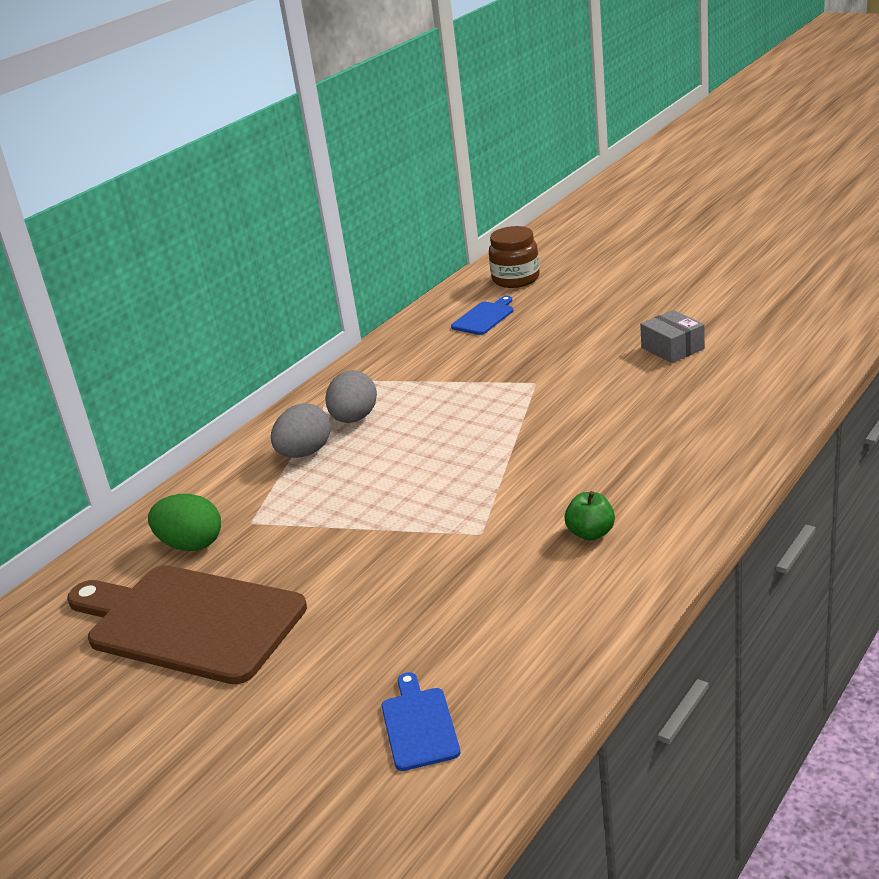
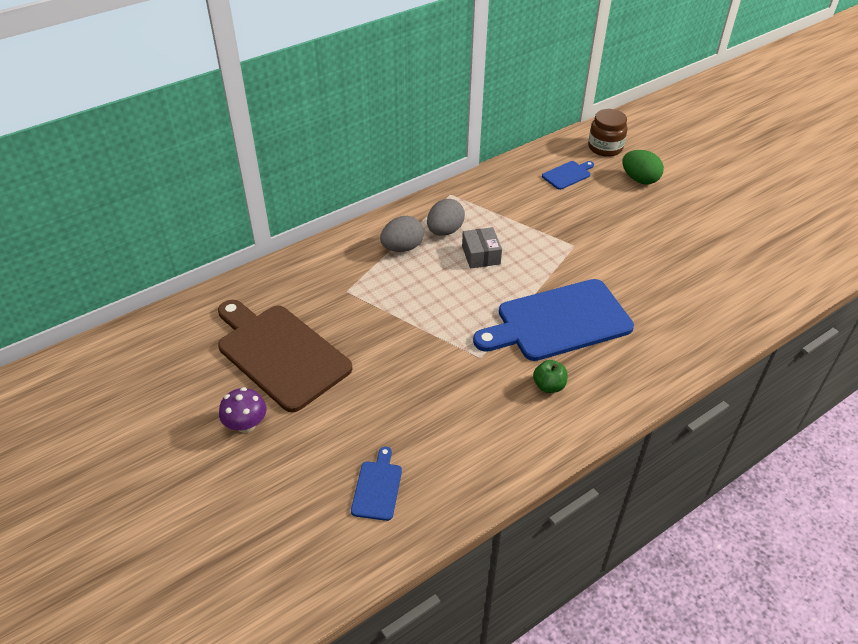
camera: 15 degrees right, 15 degrees up
green egg [148,494,221,551] -> green egg moved to [622,150,664,184]
grey box [640,310,705,363] -> grey box moved to [462,227,502,269]
none -> purple mushroom [219,387,267,433]
none -> blue cutting board [473,279,634,361]

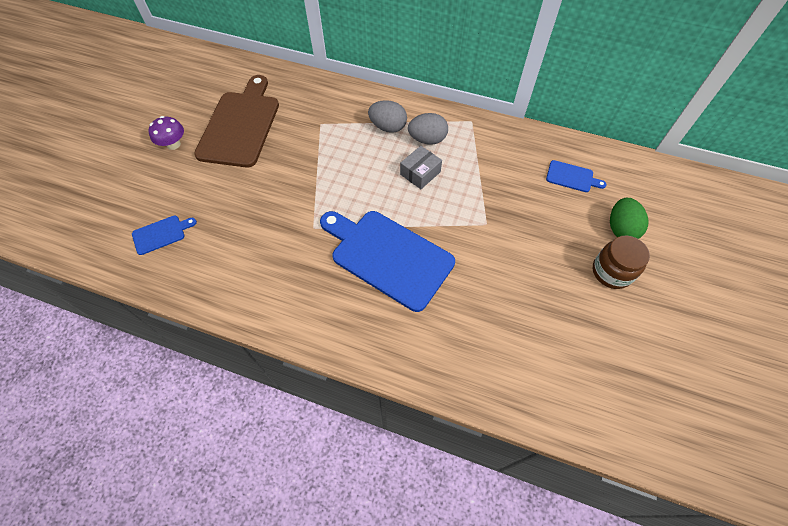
camera: 55 degrees right, 15 degrees up
green apple [533,360,568,393] -> none
brown jar [588,109,627,157] -> brown jar moved to [593,236,650,289]

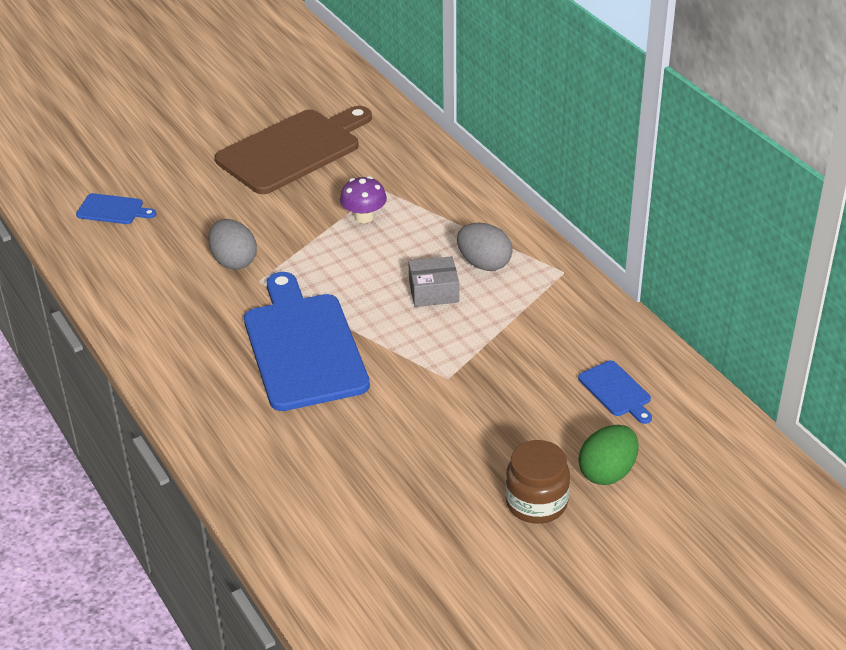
camera: 40 degrees right, 20 degrees down
purple mushroom [148,116,184,150] -> purple mushroom moved to [340,176,387,223]
grey egg [368,100,407,133] -> grey egg moved to [208,219,257,270]

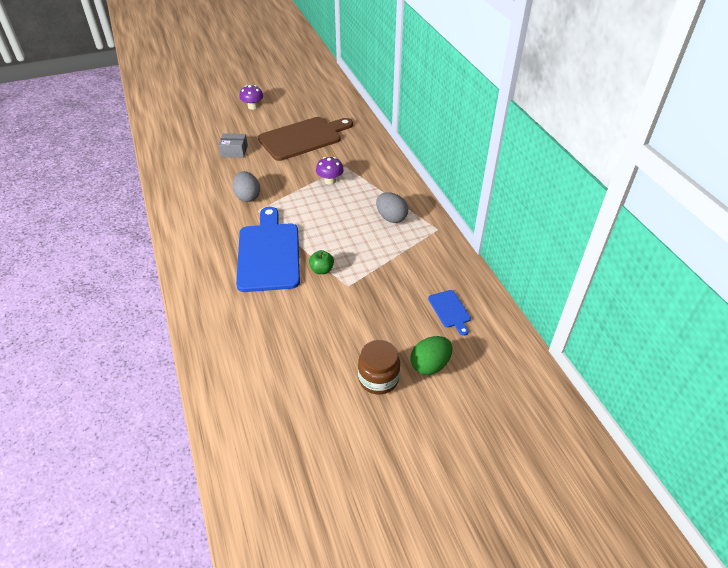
camera: 10 degrees right, 5 degrees up
blue cutting board [76,193,156,224] -> none
grey box [408,256,459,307] -> grey box moved to [218,133,248,158]
none -> purple mushroom [239,85,263,110]
none -> green apple [309,250,334,274]

